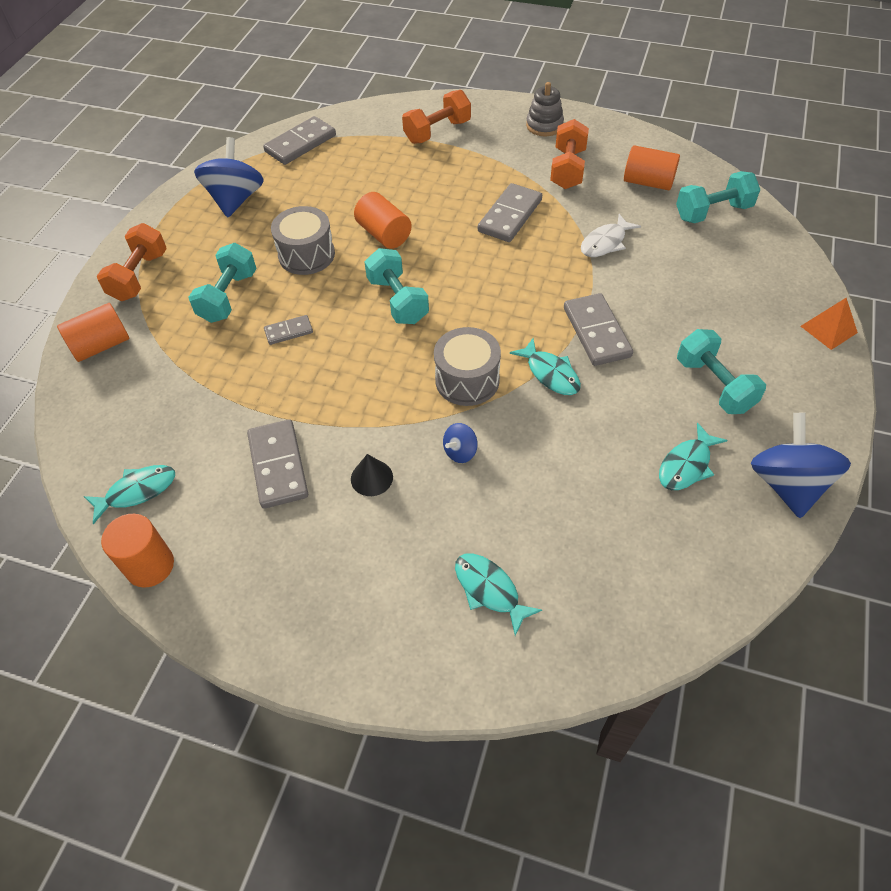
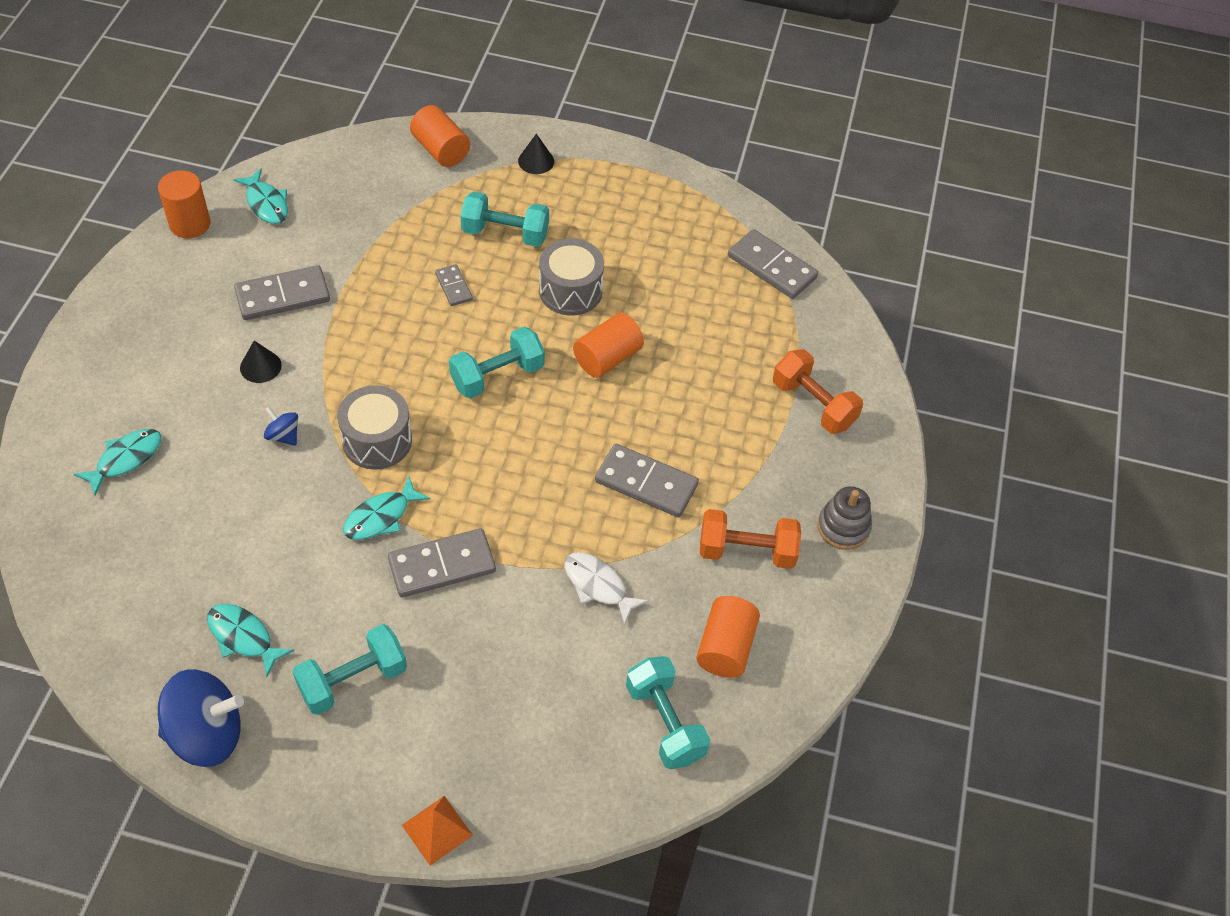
camera: 80 degrees right, 0 degrees up
orange dumbbell [97,223,167,301] -> black cone [518,134,554,174]
blue spinning top [194,137,264,218] -> none

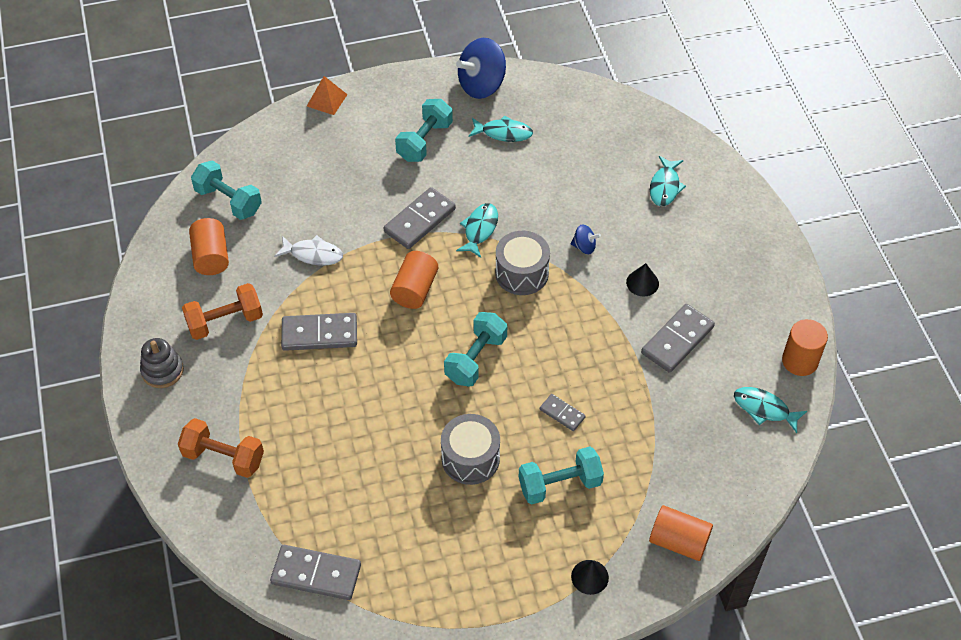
camera: 155 degrees right, 0 degrees up
orange cylinder [573,312,644,378] -> orange cylinder moved to [390,251,438,309]

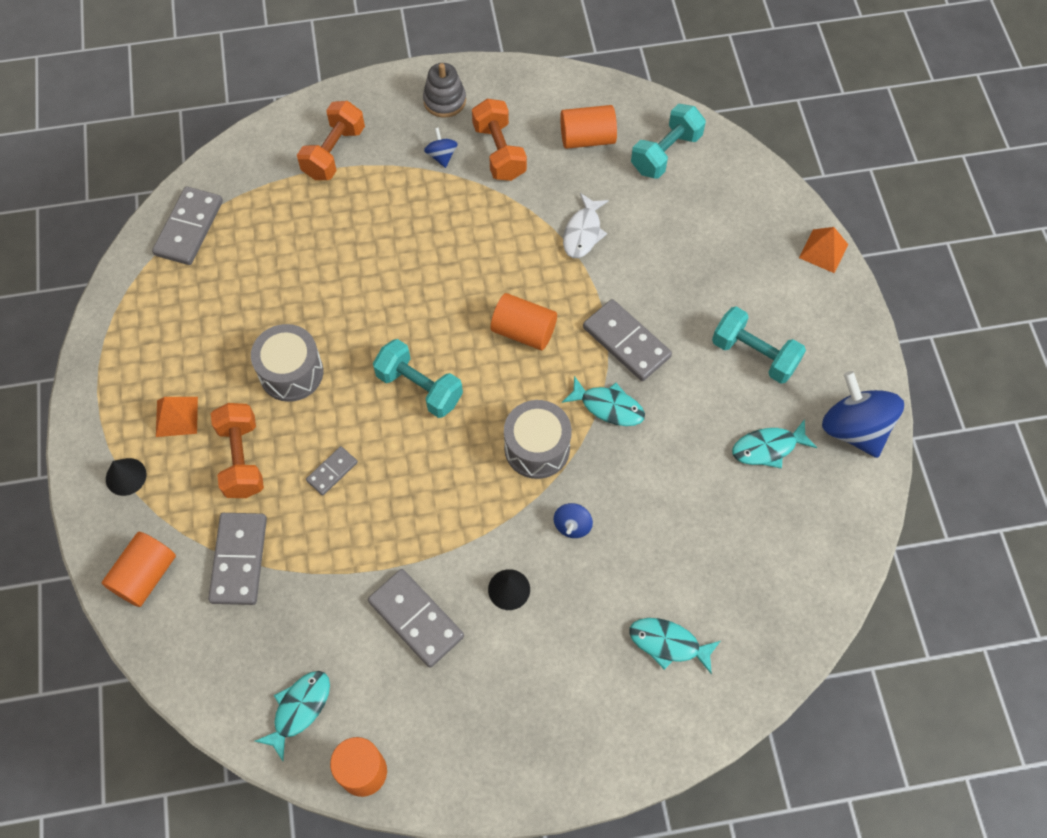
camera: 95 degrees right, 10 degrees up
grey domino [281,313,357,351] -> grey domino moved to [208,513,267,605]
turquoise fish [468,115,533,142] -> turquoise fish turned 60 degrees clockwise [732,419,817,469]
turquoise dumbbell [519,447,604,504] -> orange dumbbell [211,403,264,498]
none -> orange pyramid [156,397,198,437]
none -> blue spinning top [424,127,458,168]

